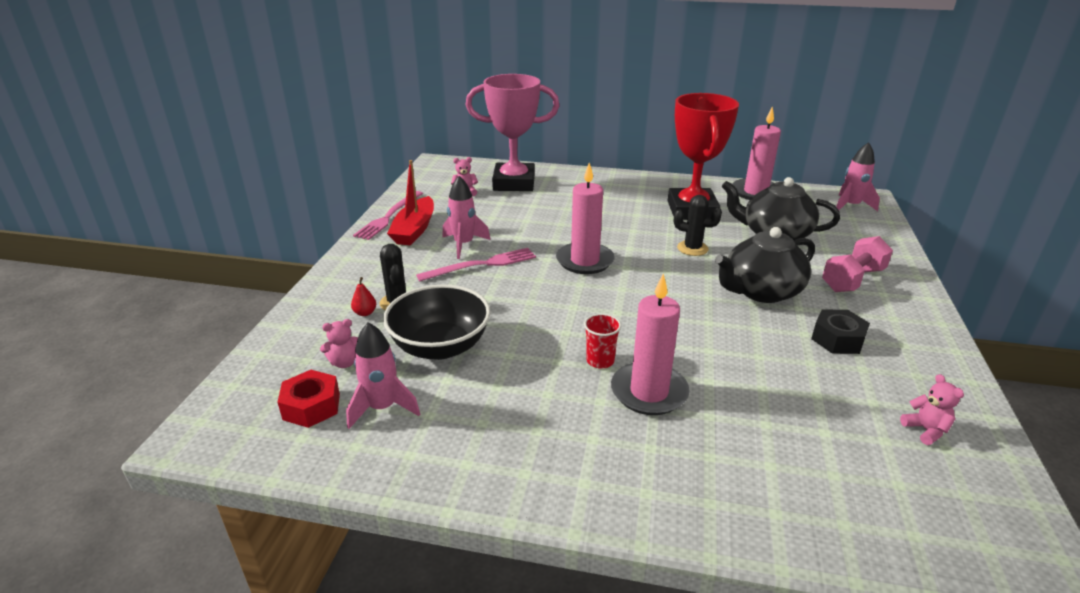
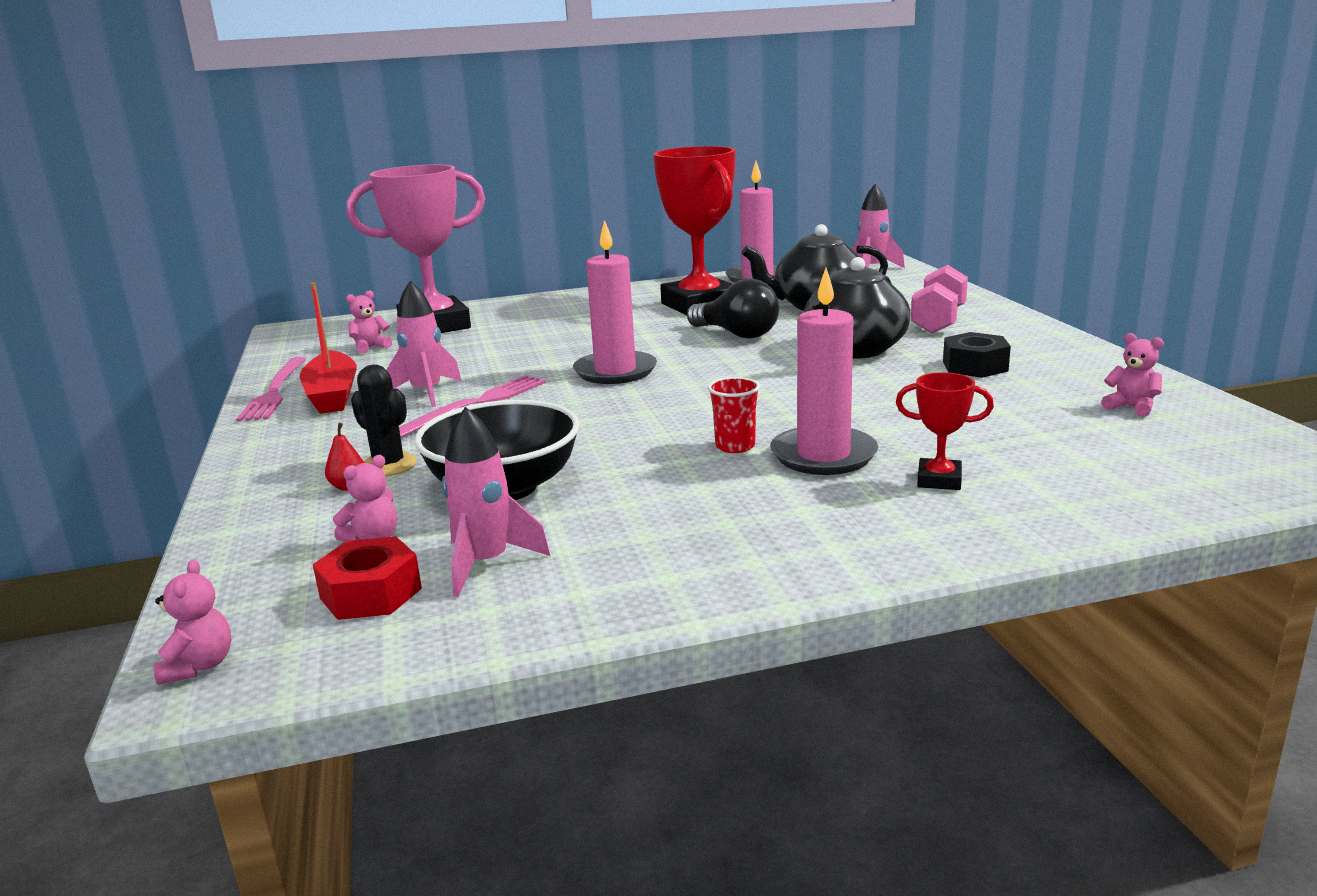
camera: 25 degrees left, 10 degrees down
black cactus [674,195,722,256] -> black light bulb [687,278,779,339]
none -> pink teddy bear [154,559,232,685]
none -> red trophy [896,372,994,490]

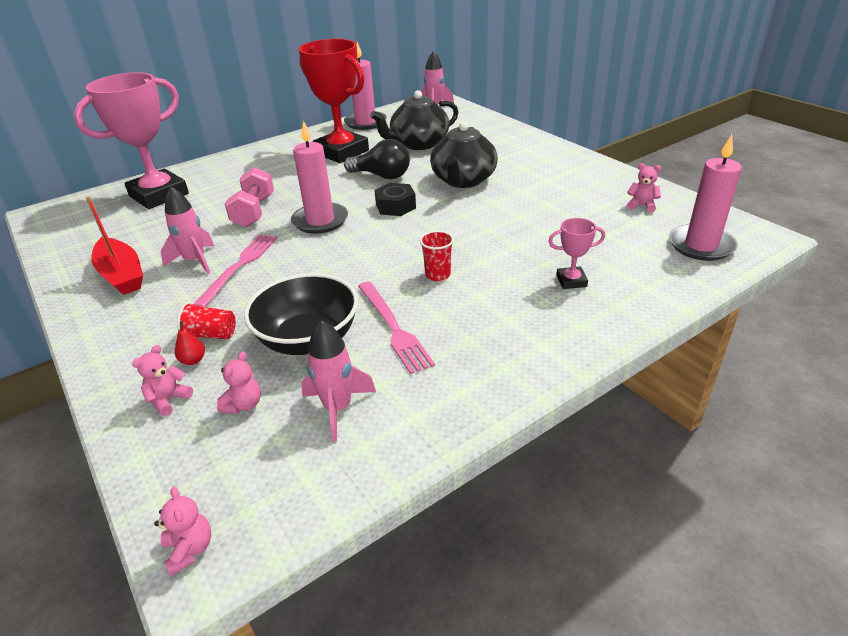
camera: 20 degrees left, 15 degrees up
pink fork [236,357,306,422] -> pink fork moved to [358,281,435,374]
red nut [313,536,422,620] -> none
pink teddy bear [346,290,392,354] -> pink teddy bear moved to [132,345,193,416]
black cactus [351,365,417,476] -> red cup [177,302,236,339]
pink candle [770,268,878,475] -> pink candle moved to [669,135,742,261]
red trophy [896,372,994,490] -> pink trophy [548,218,605,289]
pink dumbbell [911,265,968,334] -> pink dumbbell moved to [225,167,274,227]
black nut [943,332,1011,378] -> black nut moved to [374,183,416,216]

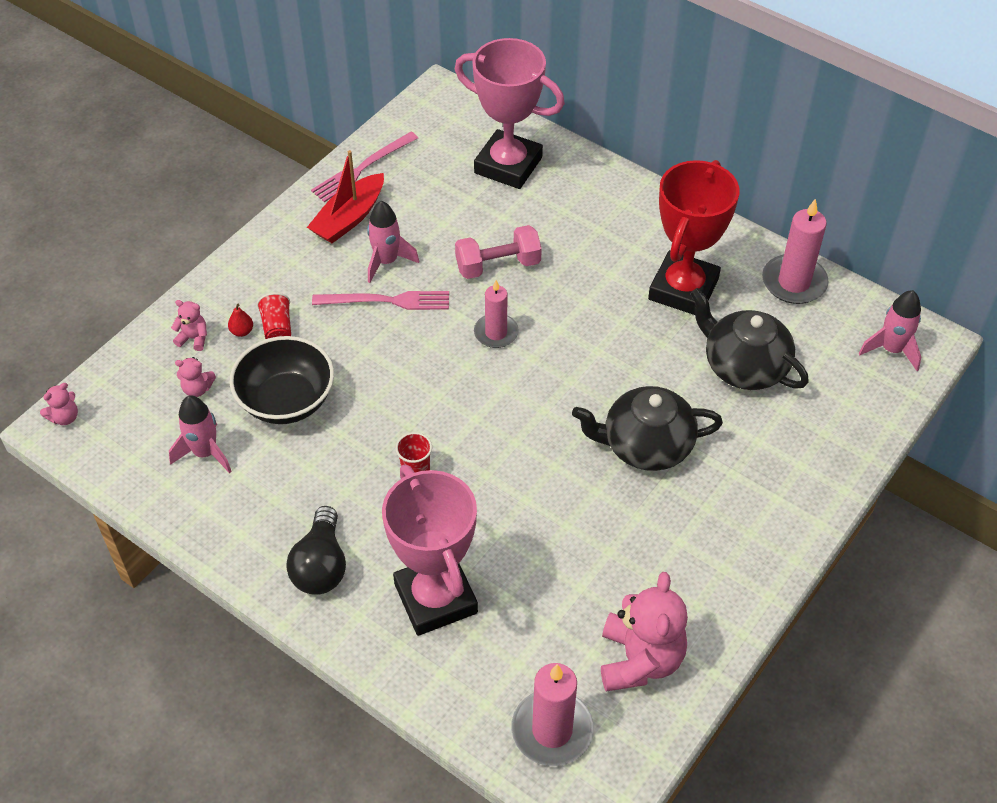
camera: 70 degrees right, 15 degrees up
pink candle [291,121,348,234] -> pink candle [474,280,519,348], size x0.66
black light bulb [344,139,410,179] -> black light bulb moved to [286,506,346,595]
pink fork [358,281,435,374] -> pink fork moved to [311,132,418,202]
black nut [374,183,416,216] -> none
pink trophy [548,218,605,289] -> pink trophy [382,464,478,636], size x2.33
pink teddy bear [627,163,661,212] -> pink teddy bear [601,572,688,691], size x2.19

